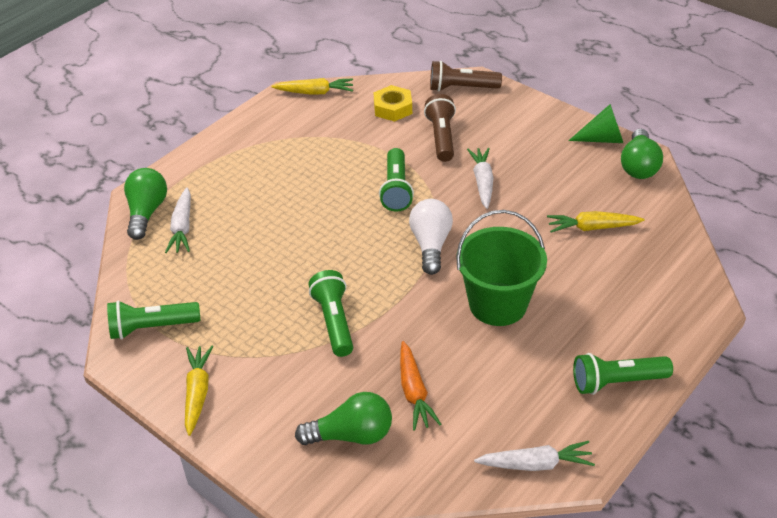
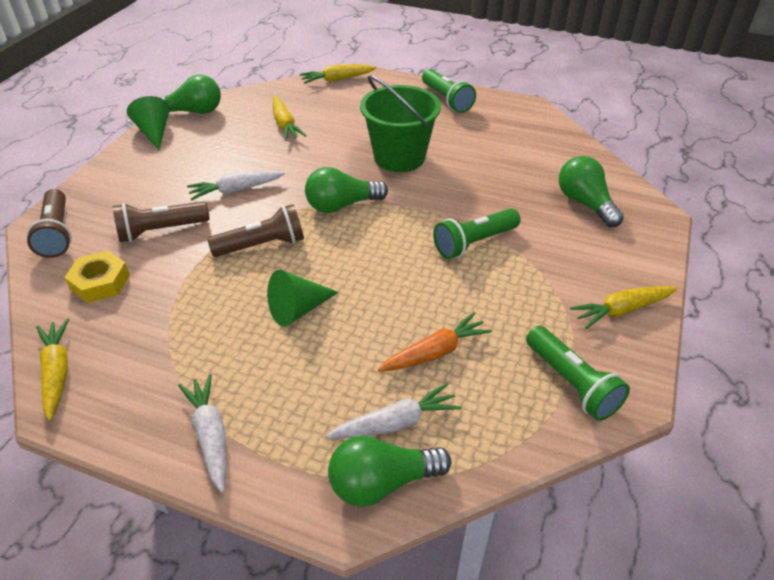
camera: 110 degrees left, 0 degrees up
green flashlight [379,148,414,212] -> brown flashlight [207,204,304,257]
orange carrot [400,341,441,431] -> orange carrot moved to [378,312,492,372]
white light bulb [409,199,453,275] -> green light bulb [305,167,388,213]
white carrot [474,441,595,471] -> white carrot moved to [178,374,226,493]
none -> green cone [267,270,338,327]
none -> yellow carrot [300,64,377,84]

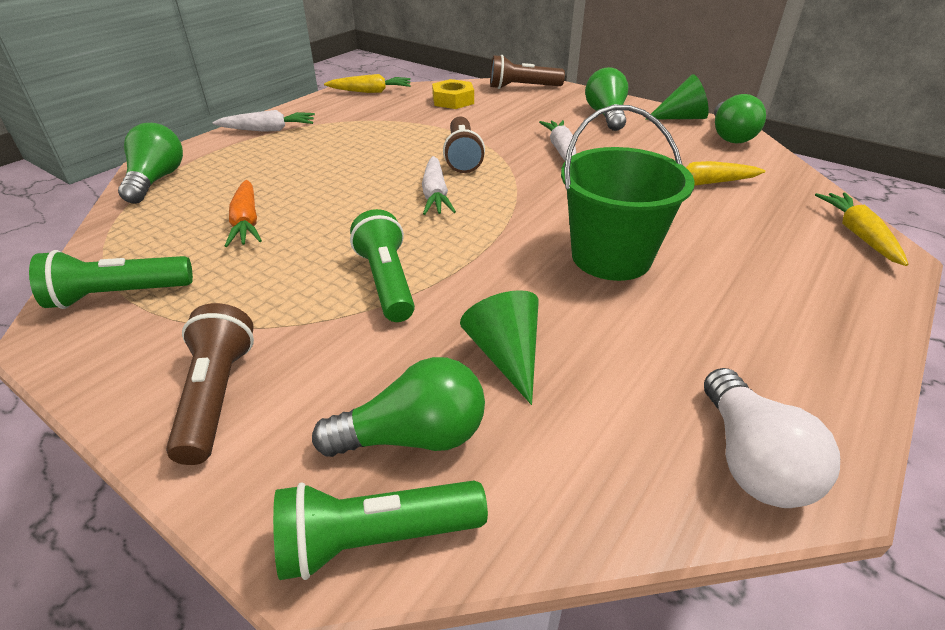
camera: 105 degrees right, 5 degrees down
brown flashlight [112,201,210,242] -> brown flashlight moved to [166,303,254,465]
green cone [267,270,338,327] -> green cone moved to [460,290,539,405]
green light bulb [305,167,388,213] -> green light bulb moved to [585,67,628,131]
white carrot [326,383,462,439] -> white carrot moved to [422,156,456,215]
green flashlight [422,69,476,113] -> green flashlight moved to [273,481,488,580]
yellow carrot [570,286,677,329] -> none
none -> white light bulb [704,368,840,508]

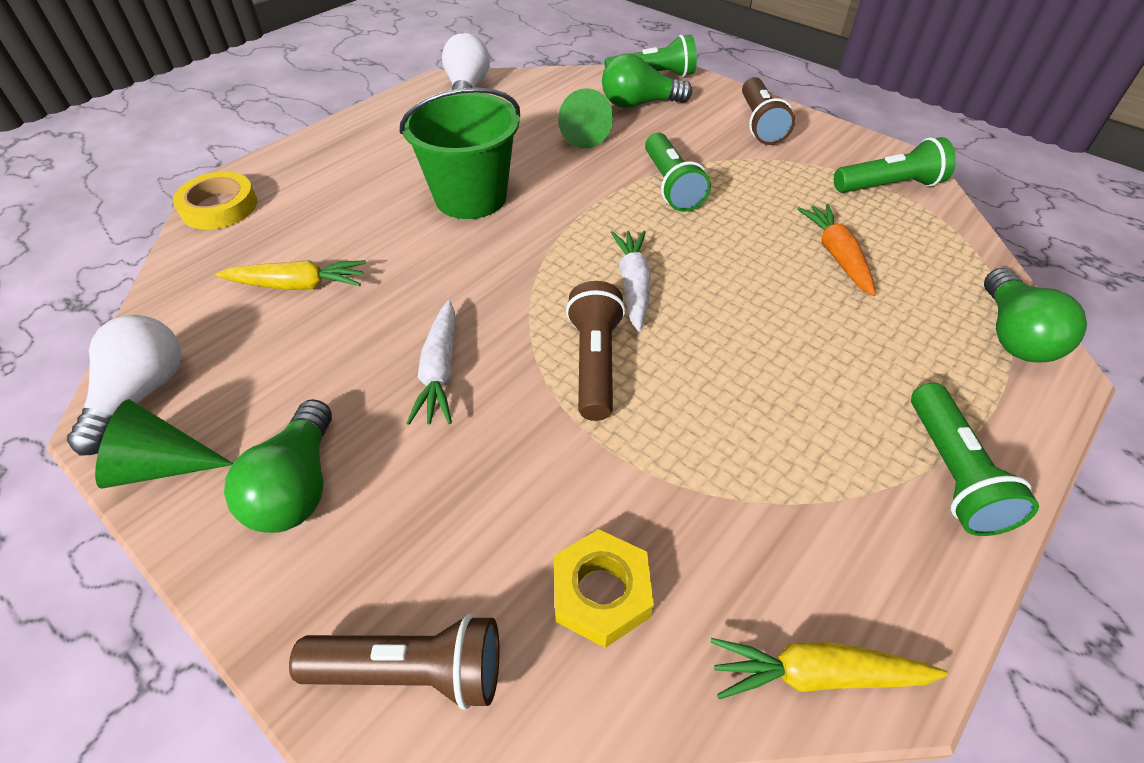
camera: 175 degrees left, 10 degrees up
white carrot [213,110,315,132] -> green flashlight [911,383,1039,536]
green light bulb [714,94,766,143] -> white light bulb [67,315,181,455]
yellow carrot [815,192,908,266] -> yellow tape [173,172,257,230]

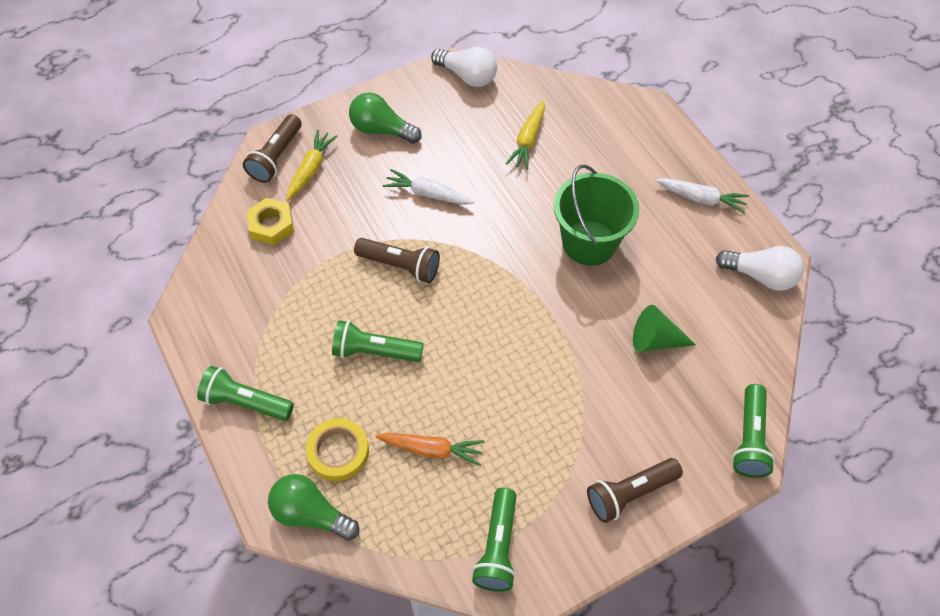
camera: 110 degrees right, 10 degrees up
green cone [95,399,233,489] -> none
yellow tape [173,172,257,230] -> yellow tape moved to [306,418,369,481]
green light bulb [602,54,692,108] -> none
white carrot [611,231,651,332] -> white carrot moved to [655,178,749,214]
green flashlight [645,133,711,212] -> green flashlight moved to [332,320,424,362]
yellow carrot [711,638,948,699] -> yellow carrot moved to [286,130,338,201]
brown flashlight [742,77,795,145] -> brown flashlight turned 45 degrees counterclockwise [587,458,683,523]

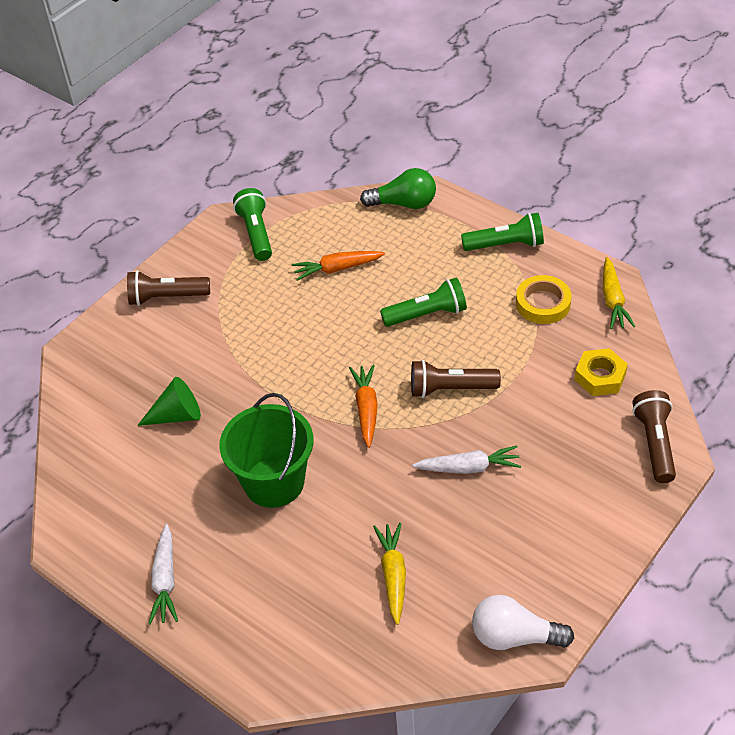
camera: 160 degrees right, 10 degrees down
yellow carrot [286,130,338,201] -> yellow carrot moved to [603,257,635,329]
yellow tape [306,418,369,481] -> yellow tape moved to [516,275,572,324]
green light bulb [349,92,422,143] -> none
brown flashlight [587,458,683,523] -> brown flashlight turned 135 degrees counterclockwise [127,270,210,306]
white carrot [655,178,749,214] -> white carrot turned 90 degrees counterclockwise [148,524,178,625]
white light bulb [716,246,804,291] -> none
green flashlight [732,384,775,478] -> none
none -> orange carrot [349,365,378,448]

